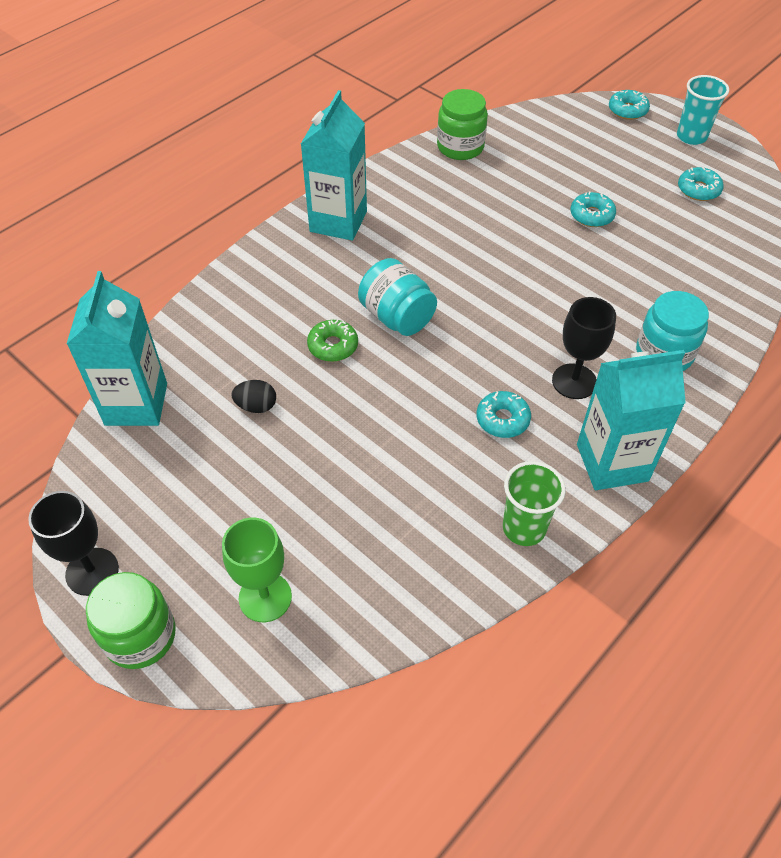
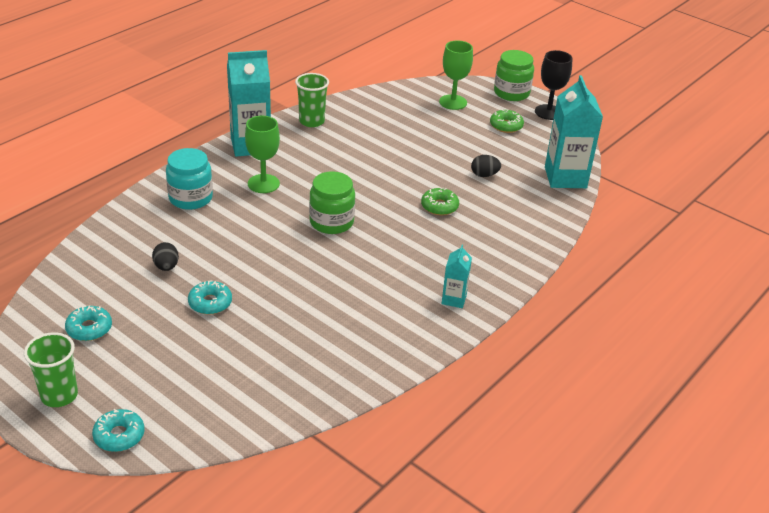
camera: 175 degrees right, 15 degrees down
turquoise carton [301,90,367,241] -> turquoise carton [442,245,472,308], size x0.50
turquoise jar [358,258,437,336] -> none
green jar [437,89,488,160] -> green jar moved to [309,171,355,234]
turquoise donut [477,391,531,438] -> none
black goblet [552,297,616,399] -> green goblet [245,116,280,193]
turquoise cup [677,75,729,145] -> green cup [24,332,78,407]
none -> black egg [152,242,179,271]
none -> green donut [490,110,524,133]

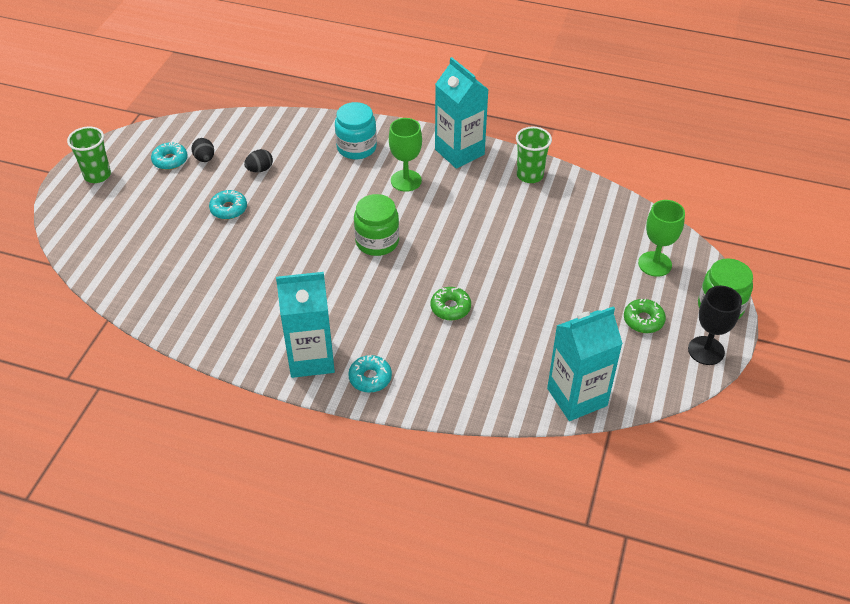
camera: 70 degrees right, 10 degrees up
turquoise donut [92,409,145,452] -> turquoise donut moved to [348,355,392,393]
turquoise carton [442,245,472,308] -> turquoise carton [276,272,335,378], size x1.99
black egg [471,155,501,177] -> black egg moved to [192,138,214,162]

